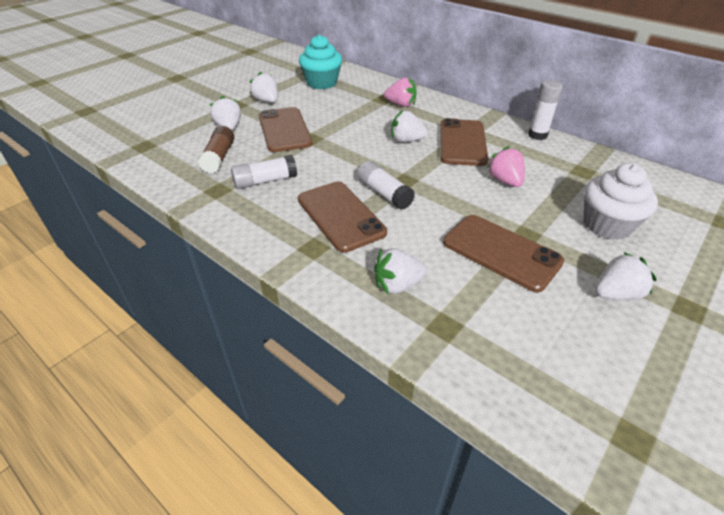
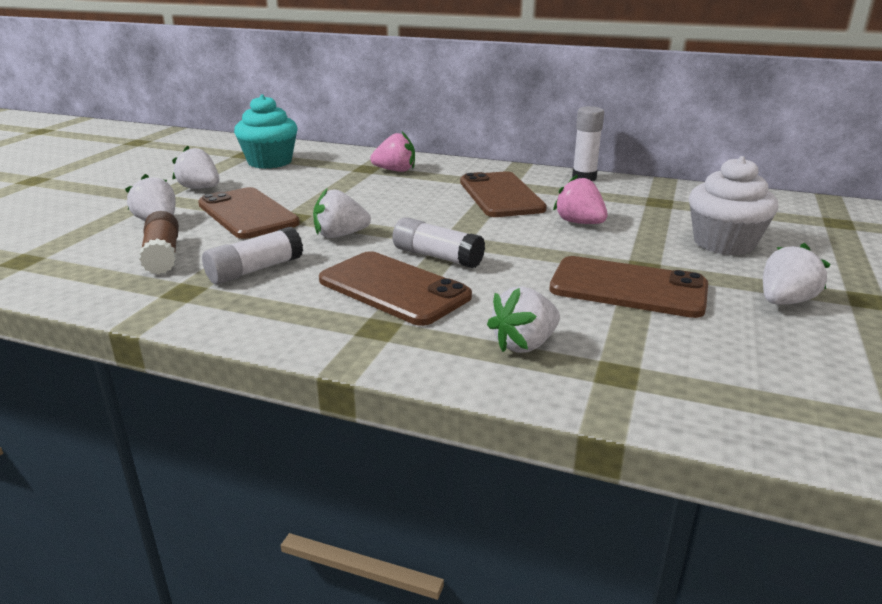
camera: 20 degrees left, 15 degrees down
white strawberry [391,110,428,142] -> white strawberry moved to [313,189,371,238]

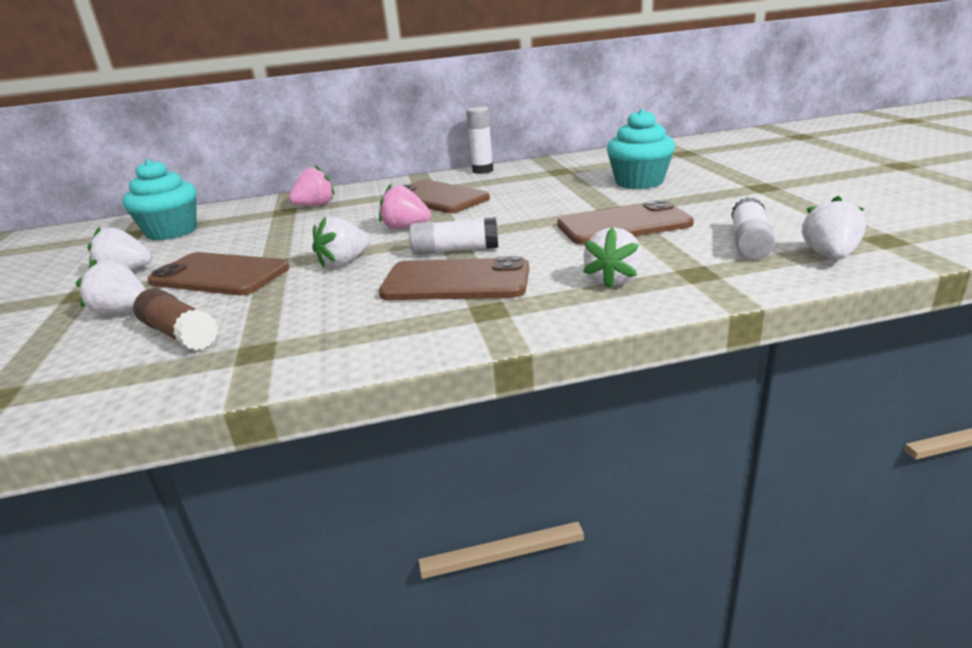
camera: 30 degrees left, 0 degrees up
white glue stick [202,227,303,284] -> white glue stick moved to [731,197,775,260]
pink strawberry [553,174,608,224] -> pink strawberry moved to [379,184,431,229]
white cupcake [689,156,778,255] -> turquoise cupcake [607,109,675,189]
white strawberry [763,243,831,305] -> white strawberry moved to [801,196,866,260]

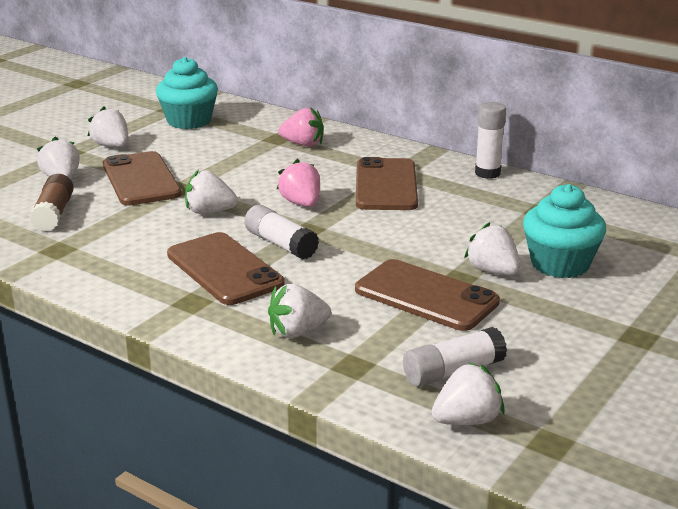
camera: 45 degrees right, 0 degrees up
none -> white strawberry [464,222,520,275]

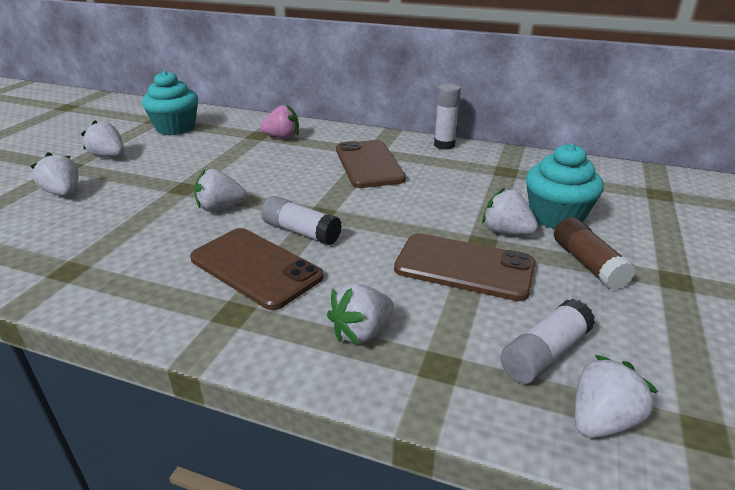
camera: 15 degrees left, 5 degrees up
brown glue stick [30,174,74,232] -> brown glue stick moved to [554,217,636,290]
brown phone [103,151,181,206] -> none
pink strawberry [276,159,320,207] -> none

